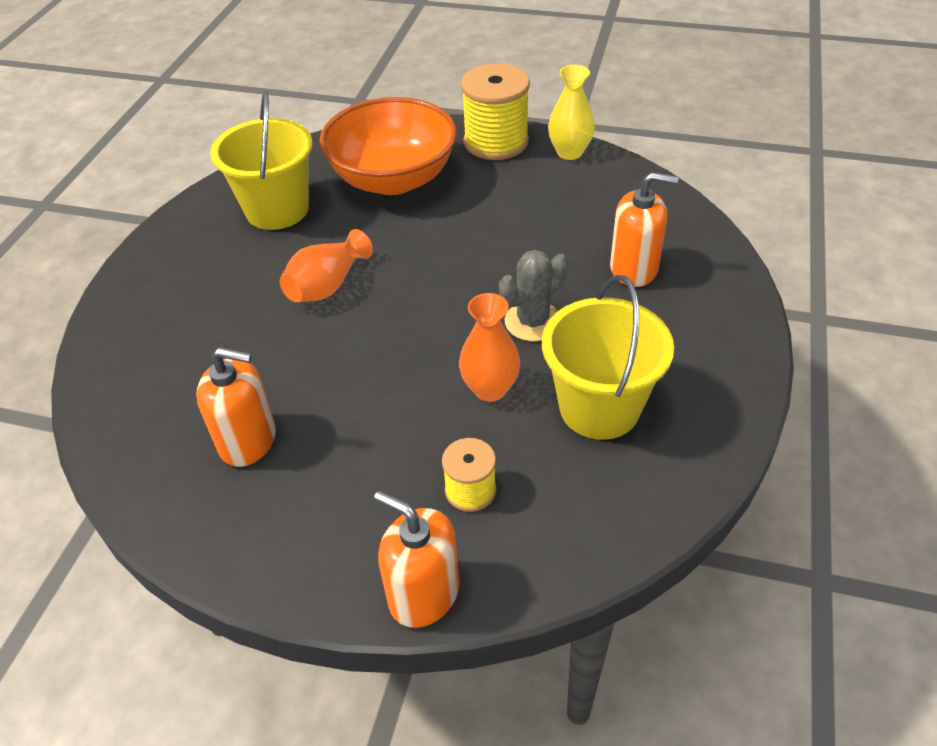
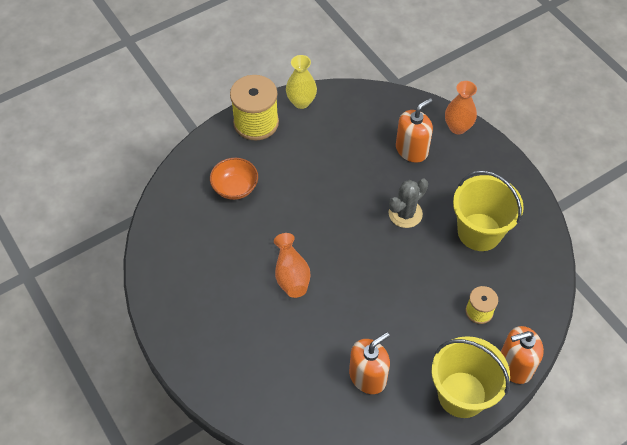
camera: 50 degrees left, 10 degrees up
yellow bucket [210,91,313,230] -> yellow bucket moved to [432,336,510,418]
orange bowl [320,97,457,195] -> orange bowl [210,158,258,200], size x0.52
orange vase [459,293,520,402] -> orange vase moved to [445,81,477,134]
grey cactus [499,250,569,341] -> grey cactus turned 45 degrees clockwise [389,178,428,228]

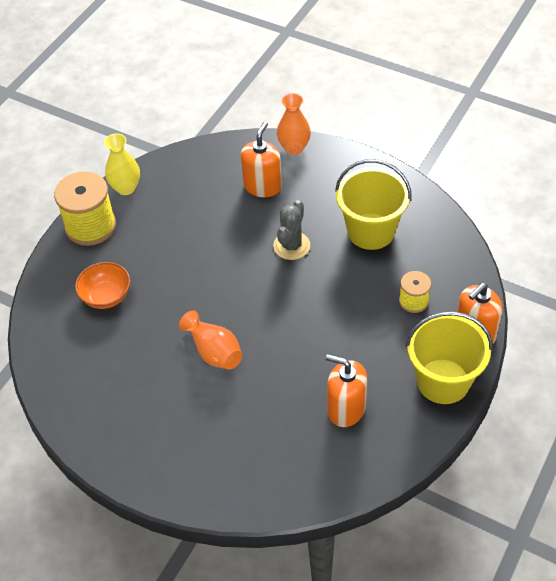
camera: 25 degrees left, 5 degrees down
orange soap dispenser [349,332,390,394] -> orange soap dispenser turned 90 degrees counterclockwise [326,354,367,427]

